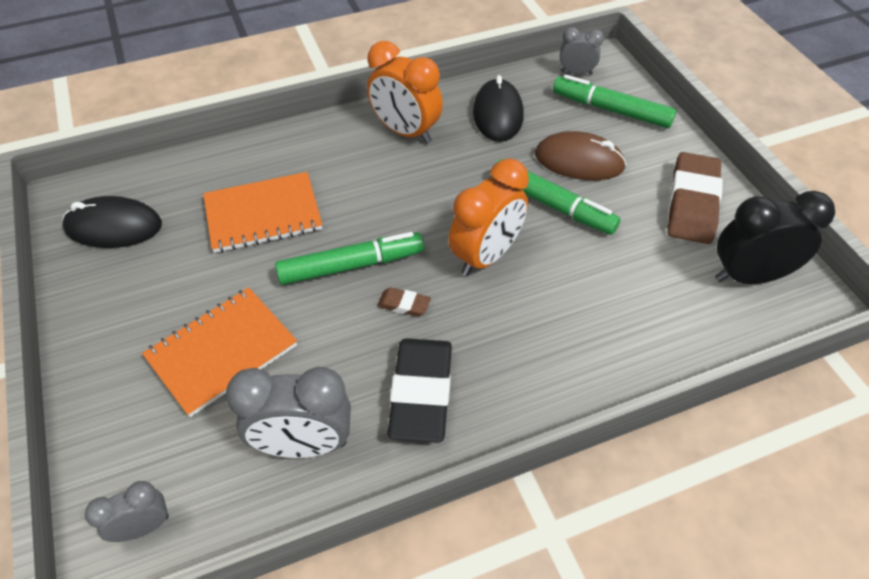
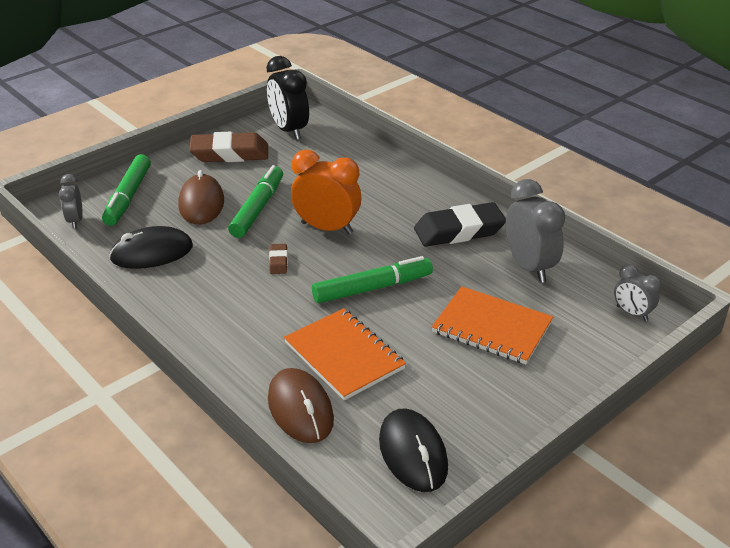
camera: 110 degrees left, 15 degrees down
green marker [275,232,424,285] -> green marker turned 105 degrees clockwise [312,256,433,303]
orange clock [367,41,443,144] -> none
brown eraser [377,288,431,317] -> brown eraser moved to [269,244,288,274]
none -> brown mouse [268,368,334,443]

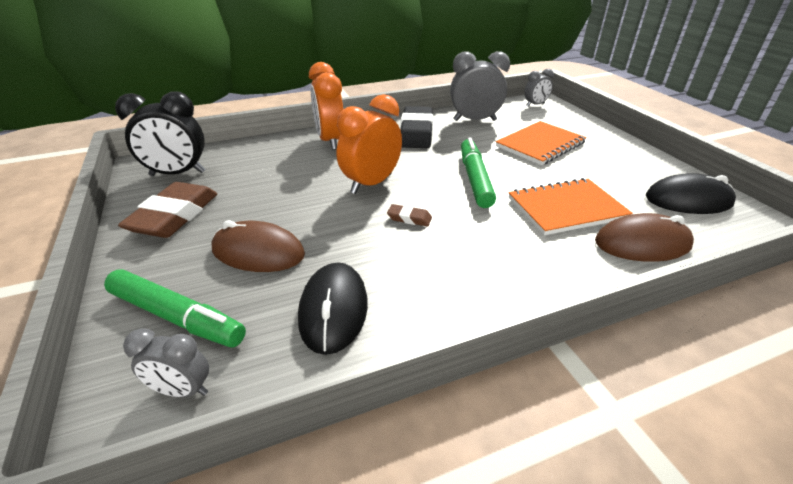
camera: 70 degrees left, 0 degrees up
green marker [228,165,283,238] -> none
none -> orange clock [309,62,343,150]

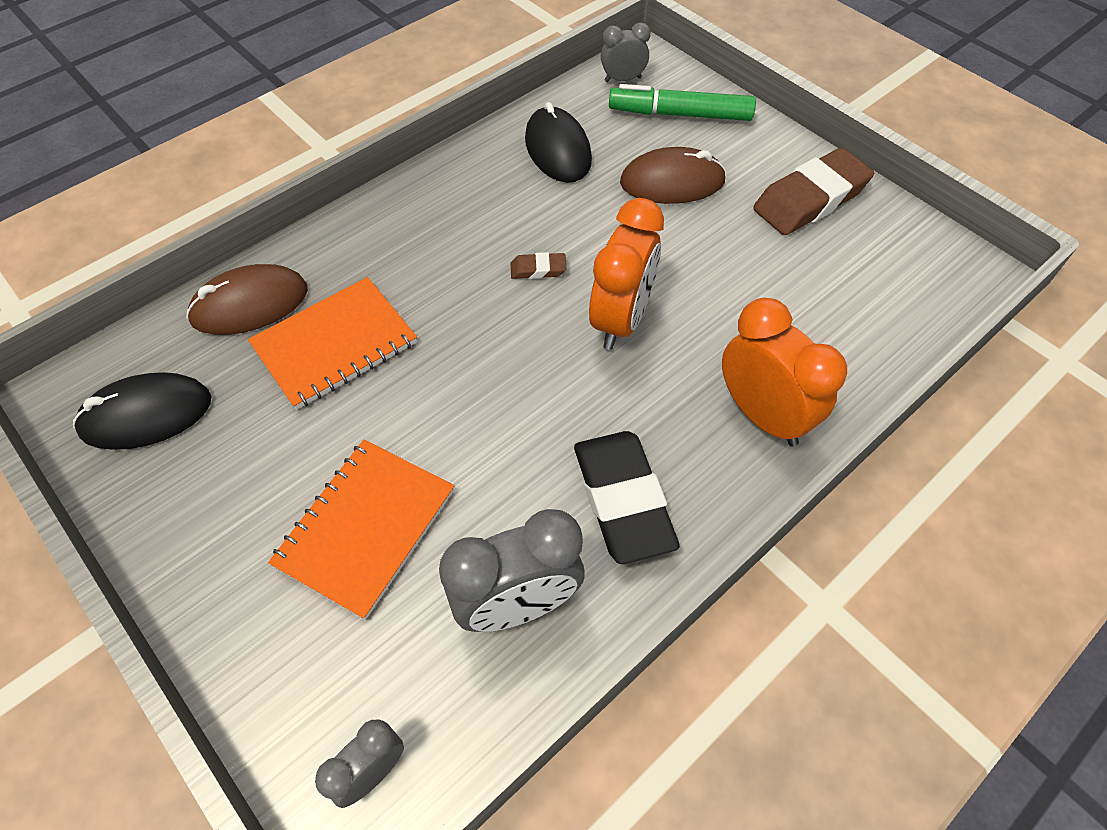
camera: 160 degrees right, 20 degrees up
black clock [115,92,205,176] -> none
brown eraser [118,182,217,238] -> brown eraser turned 60 degrees clockwise [753,148,874,235]
green marker [461,137,496,208] -> none

